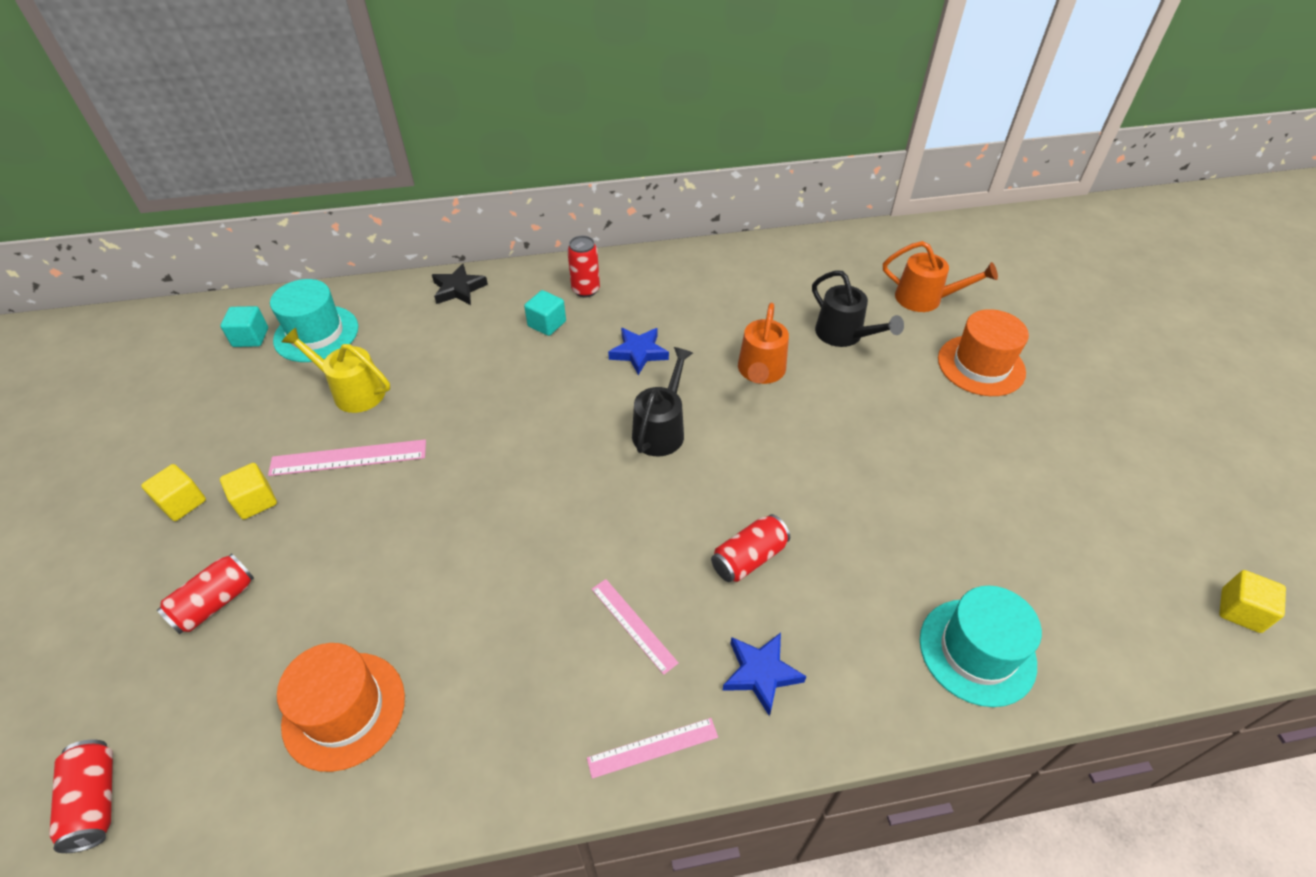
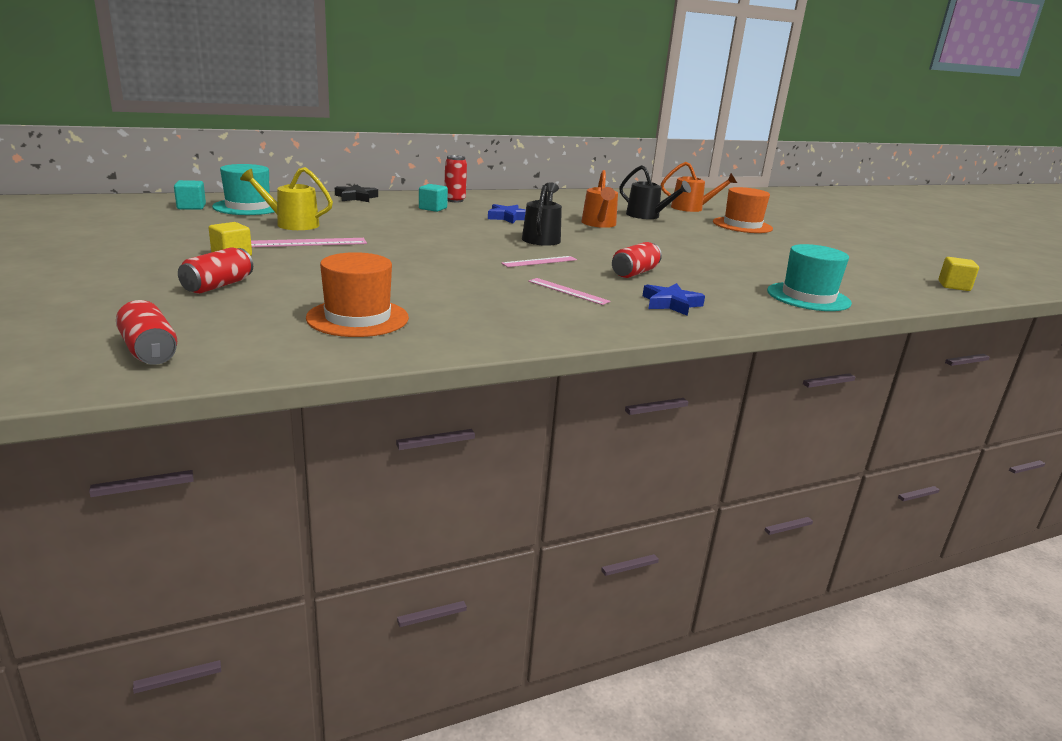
camera: 15 degrees left, 25 degrees down
yellow cube [141,464,206,521] -> none
pink ruler [587,718,718,779] -> pink ruler moved to [501,256,577,267]

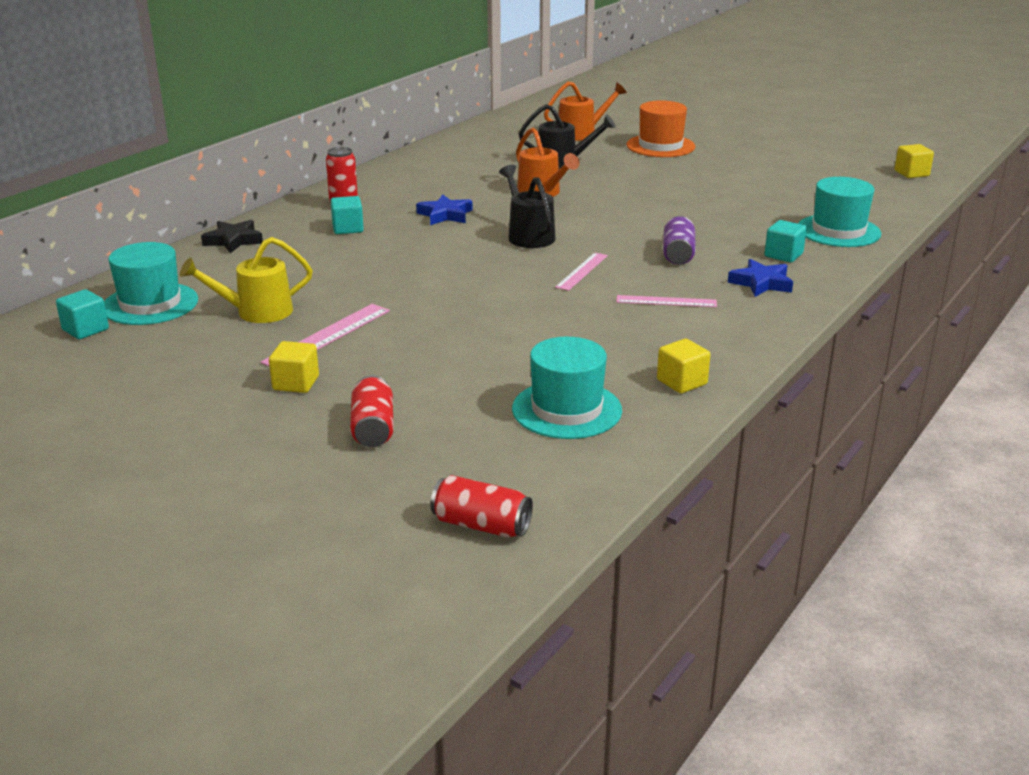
camera: 30 degrees left, 5 degrees up
orange hat [306,252,409,337] -> turquoise hat [512,337,622,439]
red can [612,242,662,278] -> purple can [663,216,696,265]
none -> yellow cube [657,339,710,393]
none -> turquoise cube [765,220,807,262]

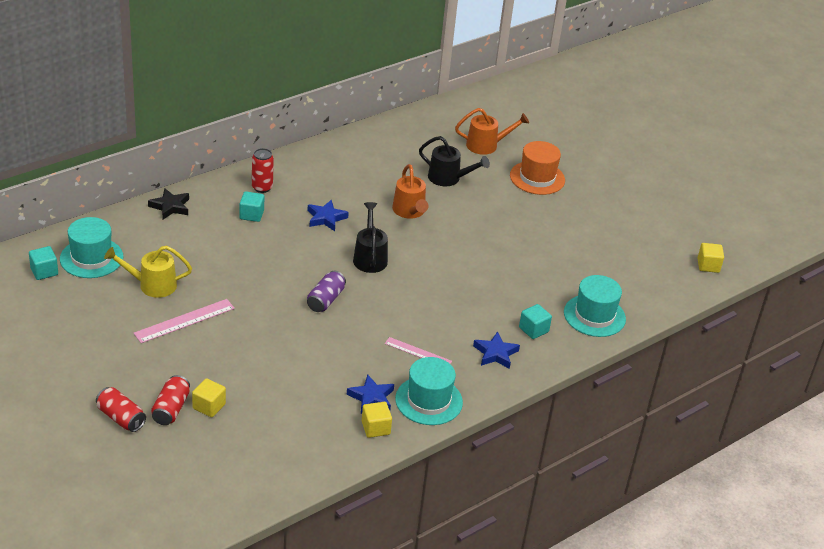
camera: 15 degrees right, 10 degrees up
yellow cube [269,341,319,393] -> yellow cube moved to [192,378,226,417]
red can [431,475,533,538] -> red can moved to [96,387,146,432]
turquoise hat [512,337,622,439] -> turquoise hat moved to [395,357,463,425]
pink ruler [555,253,608,291] -> none
purple can [663,216,696,265] -> purple can moved to [307,271,346,312]
none -> blue star [347,374,394,414]

